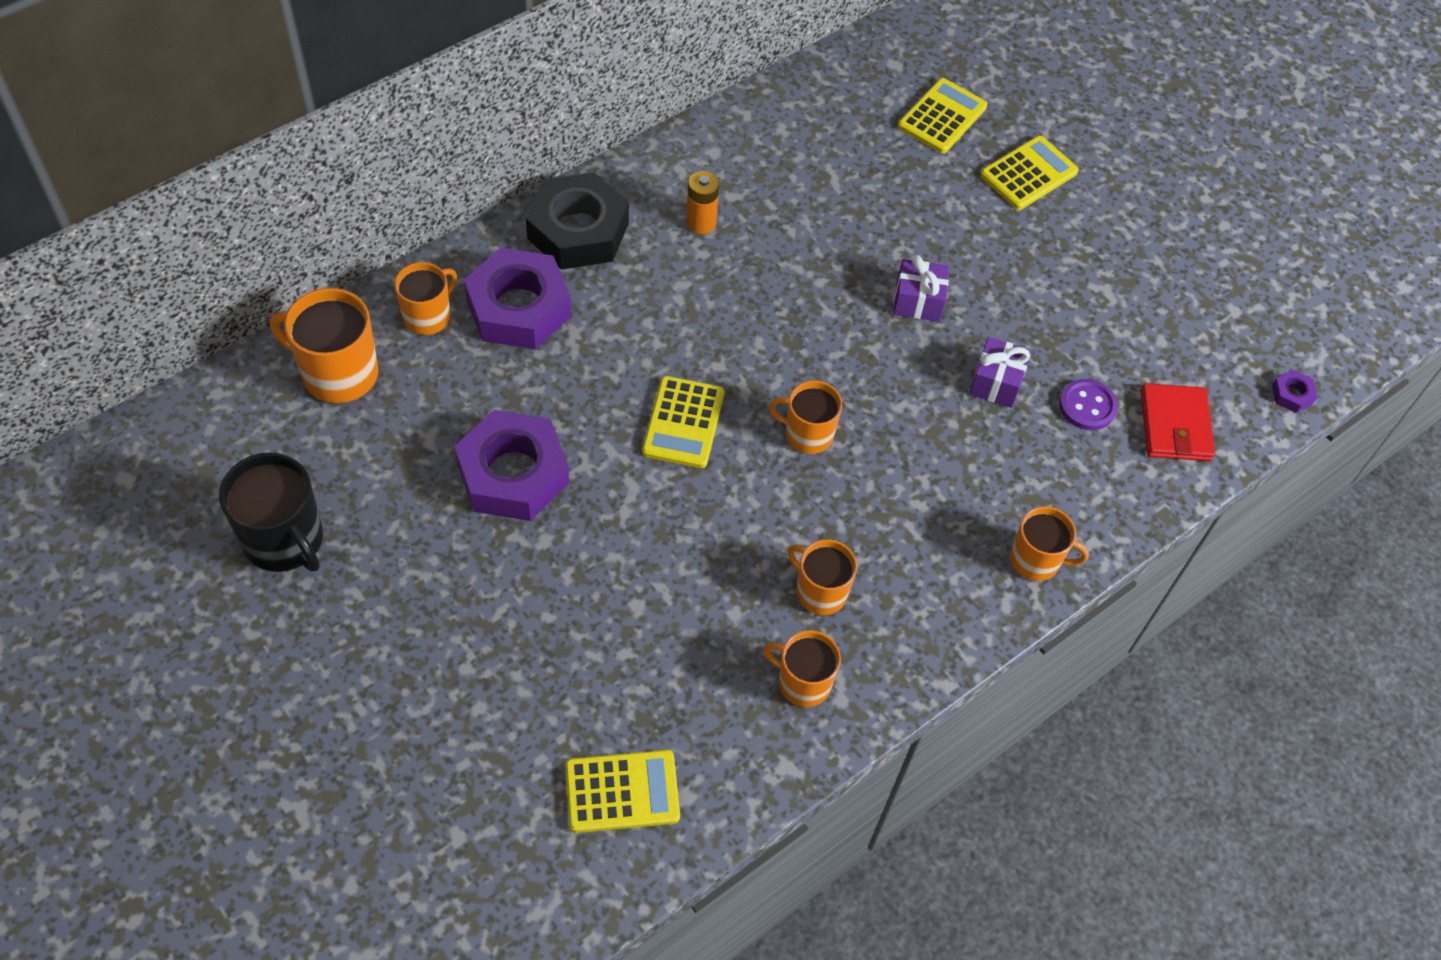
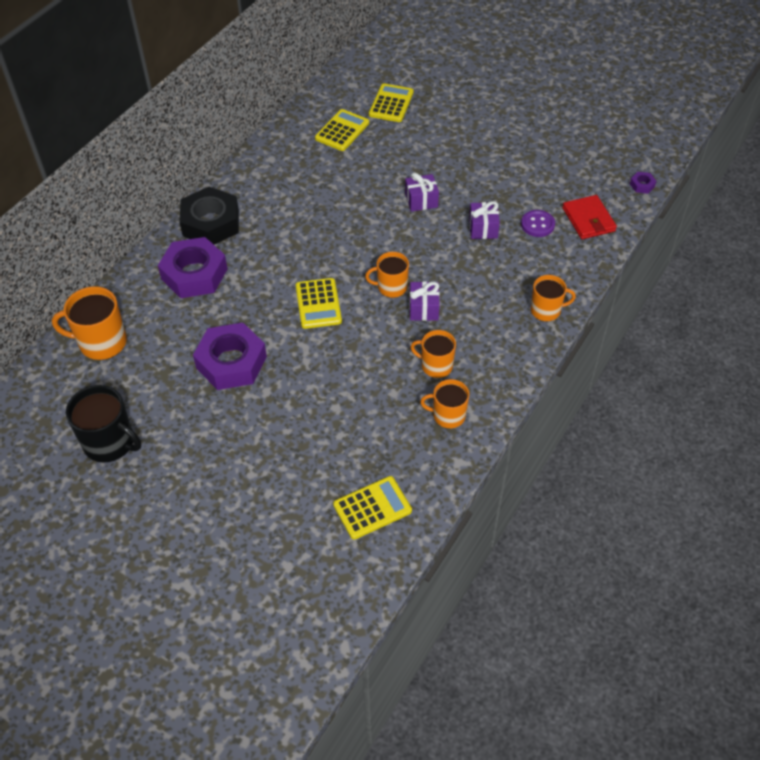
camera: 15 degrees left, 5 degrees down
orange mug [394,262,457,335] -> none
orange battery [686,171,719,234] -> none
yellow calculator [980,136,1079,210] -> yellow calculator moved to [315,109,369,151]
none -> purple gift [410,281,440,321]

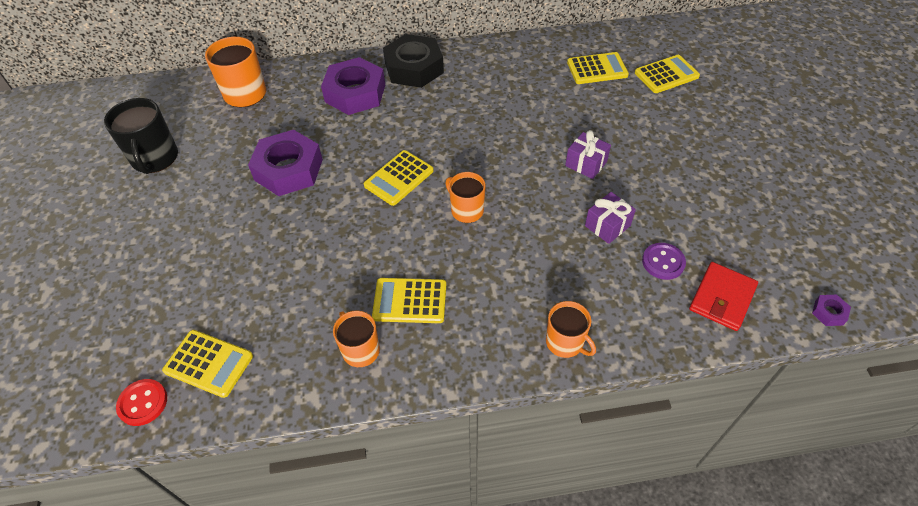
camera: 50 degrees right, 0 degrees up
purple gift [410,281,440,321] -> none
orange mug [411,330,456,378] -> yellow calculator [372,278,447,323]
none -> red button [116,379,167,426]

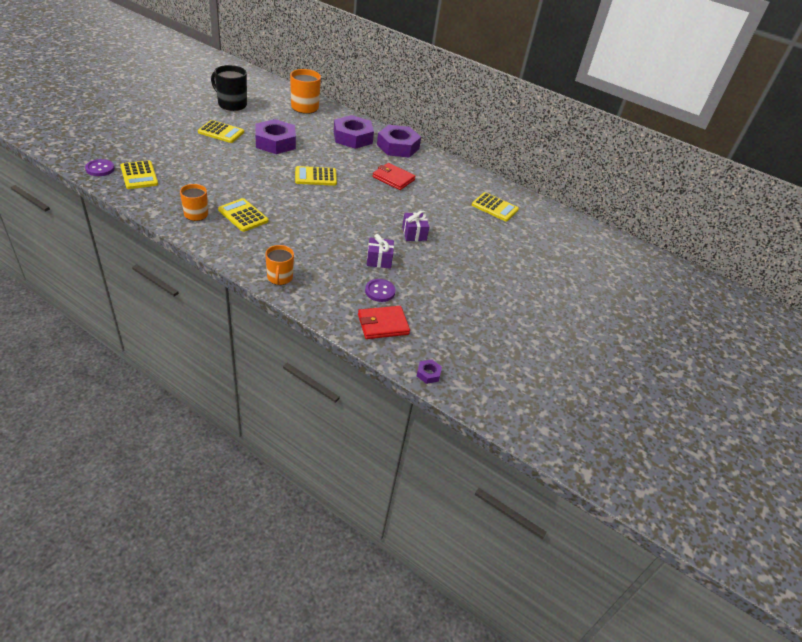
camera: 35 degrees right, 10 degrees down
black mug [104,98,178,174] -> black mug turned 90 degrees clockwise [211,65,247,111]
red button [116,379,167,426] -> purple button [85,159,115,176]
black nut [383,34,444,88] -> purple nut [377,125,421,158]
orange mug [445,172,485,223] -> none
yellow calculator [635,55,700,93] -> yellow calculator moved to [198,120,244,143]
none -> red wallet [373,163,416,190]

